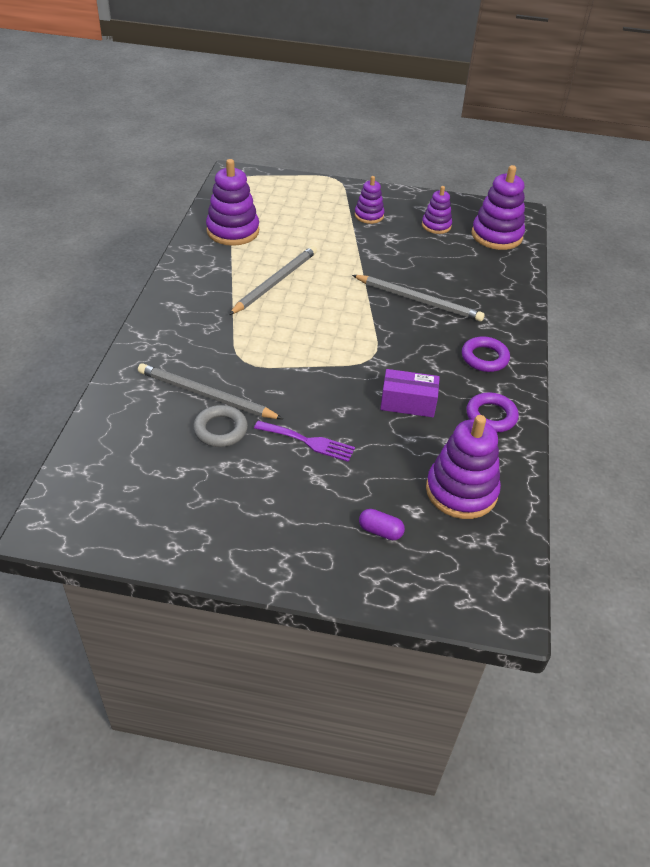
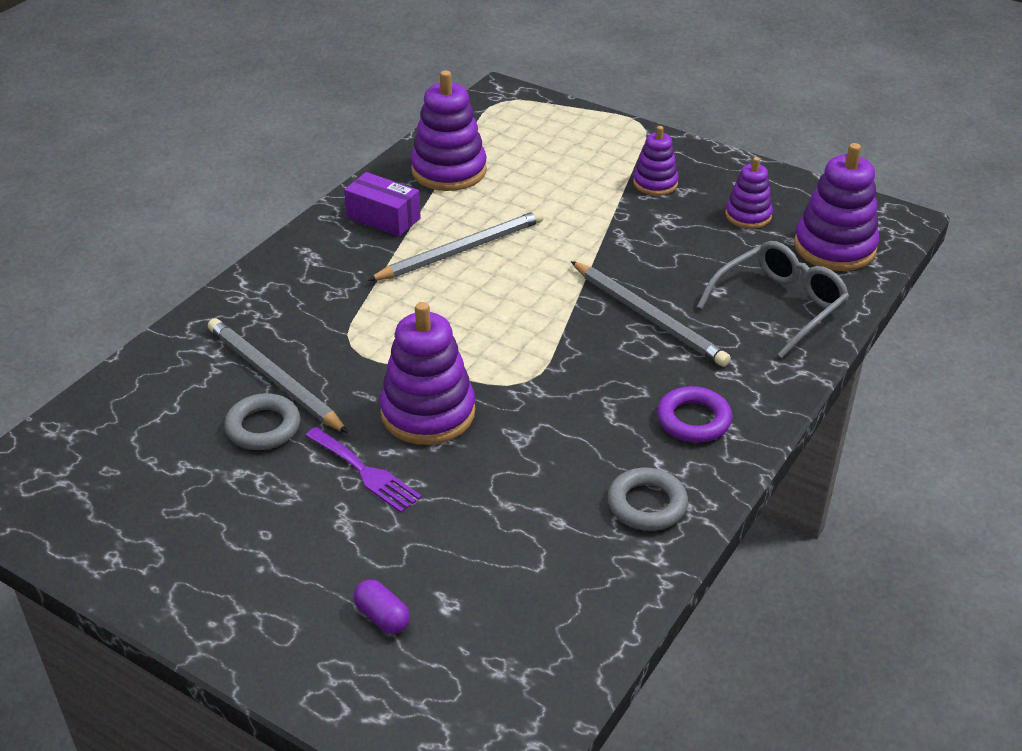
camera: 25 degrees right, 5 degrees down
purple box [380,369,440,417] -> purple box moved to [344,172,421,237]
purple stacking toy [426,415,501,519] -> purple stacking toy moved to [380,302,475,445]
purple ring [466,392,519,432] -> grey ring [608,468,688,531]
none -> grey glasses [697,241,849,358]

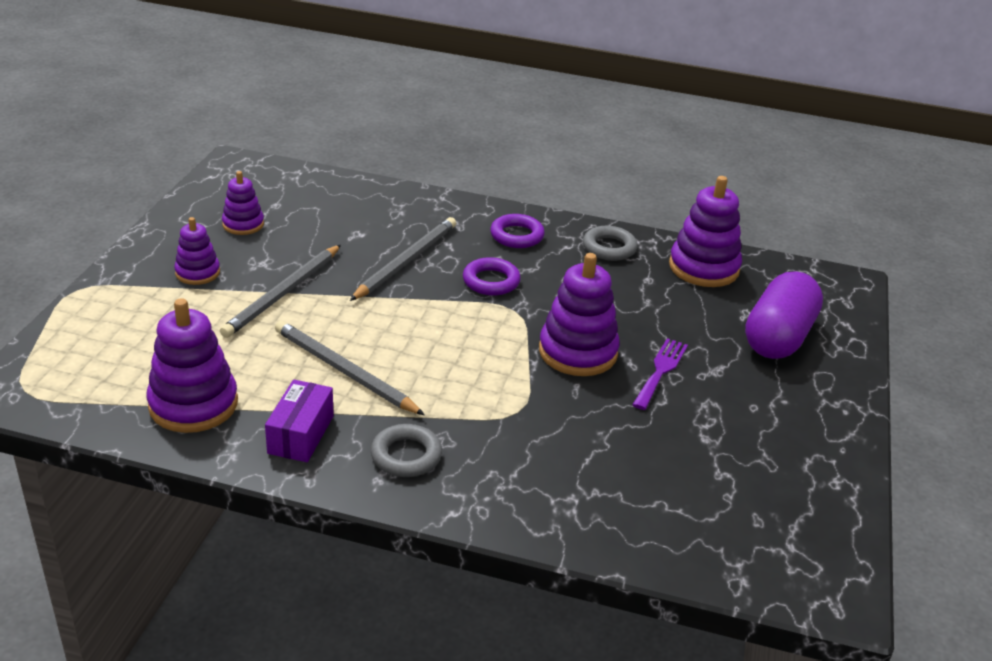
camera: 110 degrees left, 5 degrees down
grey pencil [208,318,348,433] -> grey pencil moved to [220,245,341,338]
grey ring [224,393,300,450] -> grey ring moved to [371,424,442,477]
purple capsule [354,579,410,634] -> purple capsule [745,271,823,359], size x2.47
grey glasses [697,241,849,358] -> none
purple stacking toy [794,143,879,271] -> purple stacking toy moved to [669,176,742,287]
none -> purple ring [463,257,521,296]

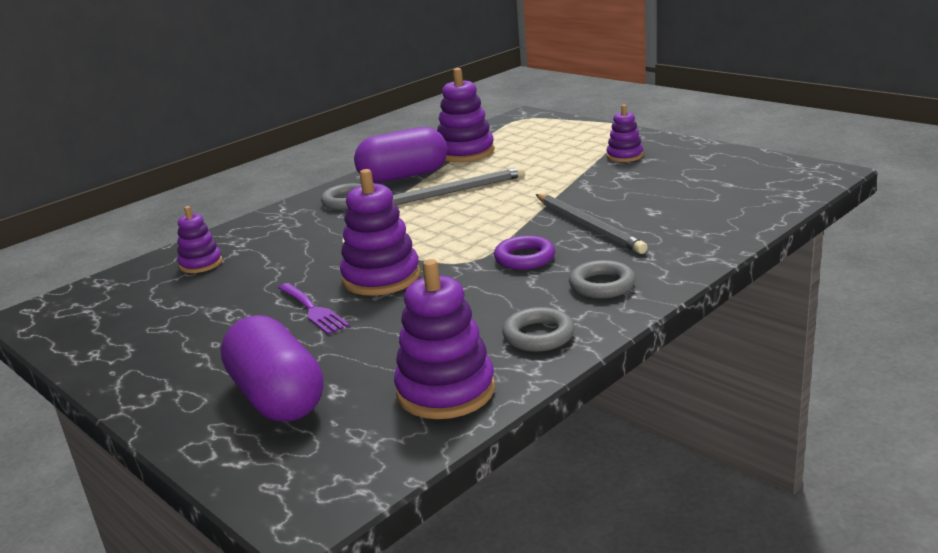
camera: 125 degrees right, 10 degrees down
grey pencil [220,245,341,338] -> none
purple stacking toy [222,171,264,235] -> purple stacking toy moved to [177,206,222,273]
purple box [265,380,334,462] -> purple capsule [354,127,447,183]
purple ring [490,214,545,248] -> grey ring [569,260,636,299]

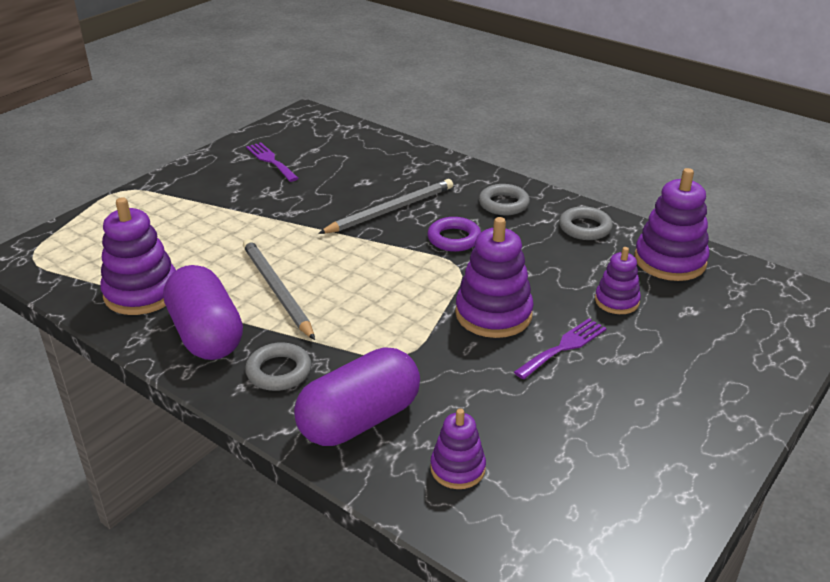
camera: 100 degrees left, 10 degrees up
purple capsule [221,315,323,421] -> purple capsule moved to [294,347,420,446]
purple stacking toy [606,105,643,162] -> purple stacking toy moved to [595,247,641,314]
none -> purple fork [246,142,298,182]

